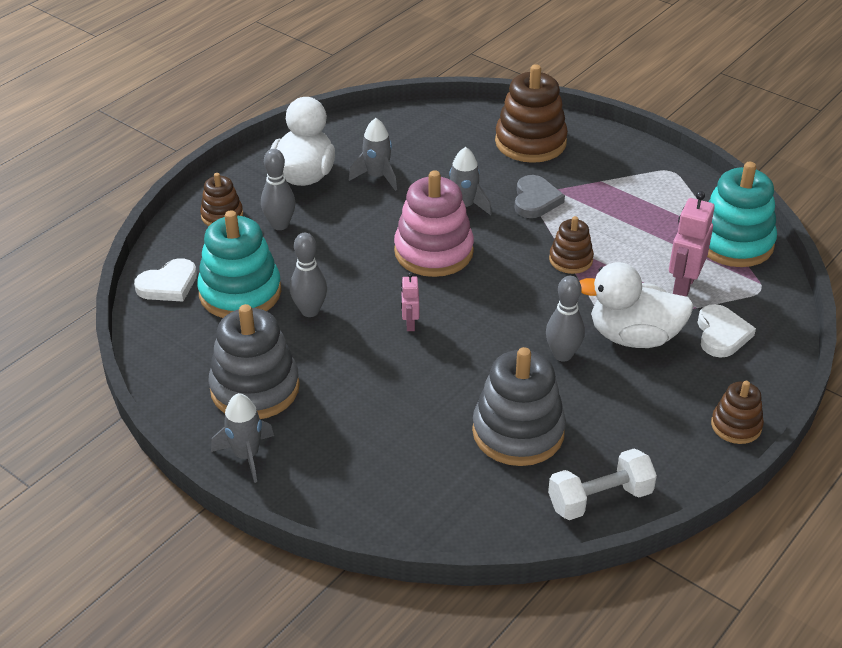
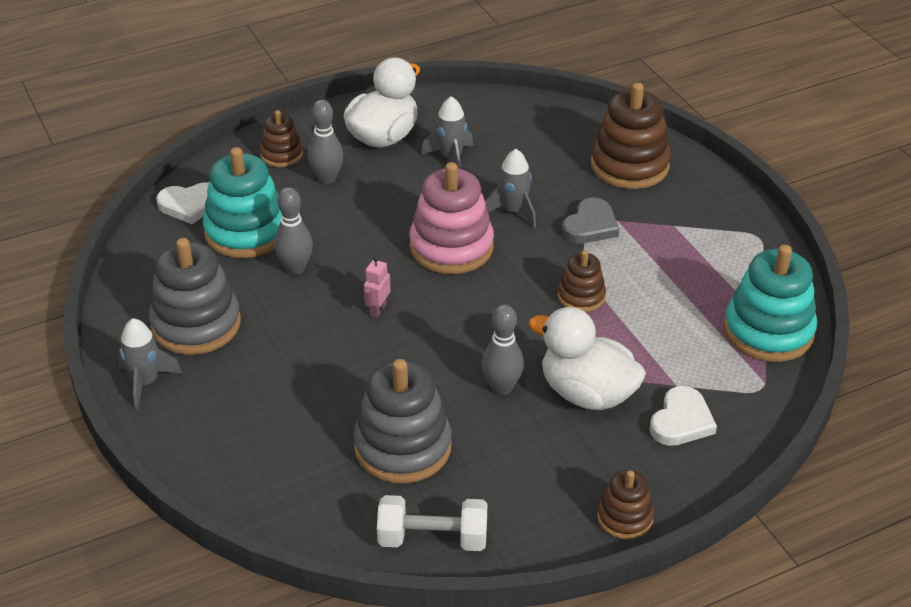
camera: 25 degrees right, 0 degrees up
pink robot [669,191,715,297] -> none

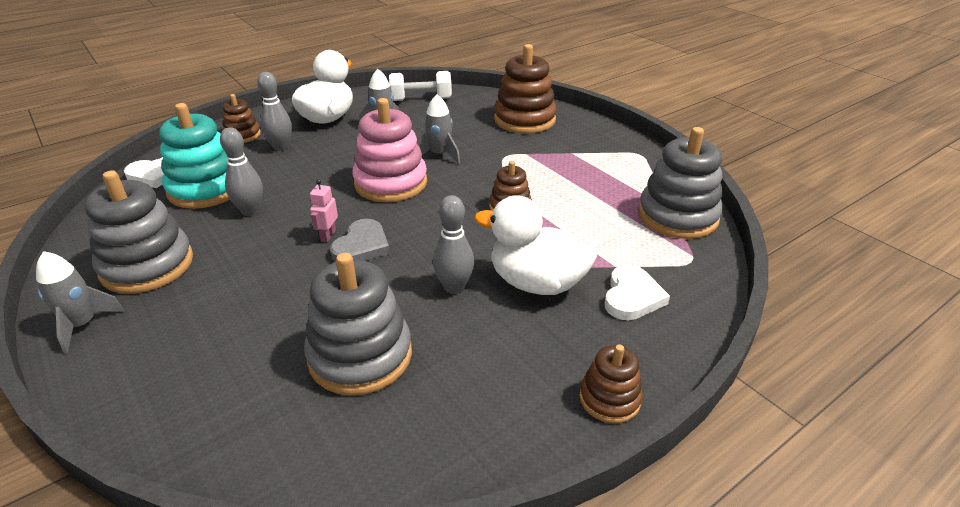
camera: 10 degrees left, 5 degrees down
white dumbbell [377,495,488,551] -> white dumbbell moved to [389,71,452,101]
grey heart [562,198,619,244] -> grey heart moved to [330,219,390,262]
turquoise stacking toy [724,245,817,362] -> grey stacking toy [638,127,723,239]

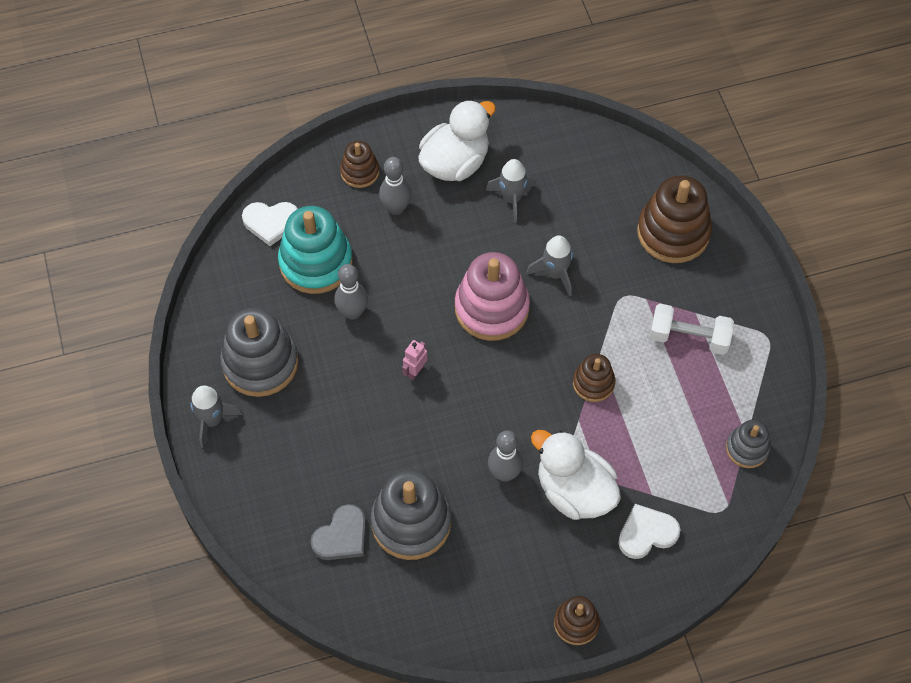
camera: 20 degrees right, 25 degrees up
grey heart [330,219,390,262] -> grey heart moved to [311,504,366,560]
white dumbbell [389,71,452,101] -> white dumbbell moved to [650,304,734,355]
white heart [605,265,670,320] -> white heart turned 150 degrees counterclockwise [618,504,681,559]
grey stacking toy [638,127,723,239] -> grey stacking toy [726,420,770,468], size x0.55

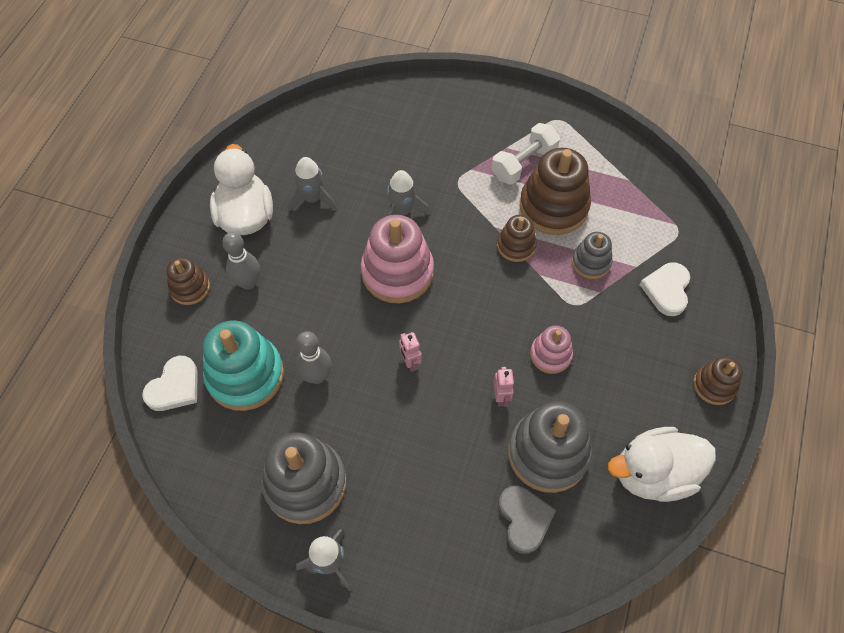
camera: 55 degrees left, 0 degrees up
grey bowling pin [488,431,523,481] -> pink stacking toy [530,325,573,374]
white duck [531,430,621,520] -> white duck moved to [608,427,716,502]
brown stacking toy [637,175,712,263] -> brown stacking toy moved to [520,148,591,235]
grey stacking toy [726,420,770,468] -> grey stacking toy moved to [572,232,613,279]
none -> pink robot [494,367,514,407]

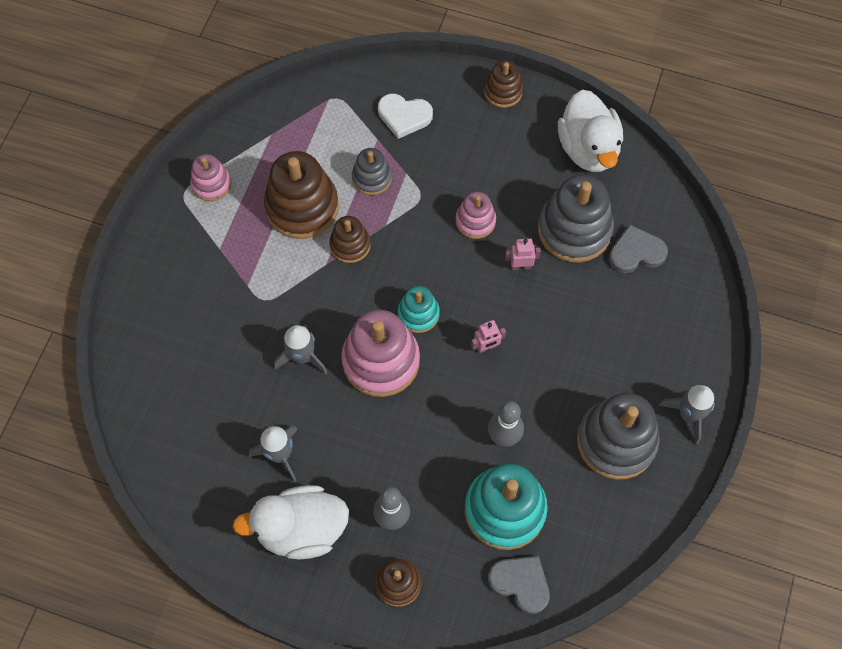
camera: 90 degrees left, 5 degrees up
white heart [142,356,198,411] -> grey heart [488,556,550,614]
white dumbbell [491,123,560,185] -> none
none -> pink stacking toy [190,154,231,202]
none -> turquoise stacking toy [398,286,440,333]

